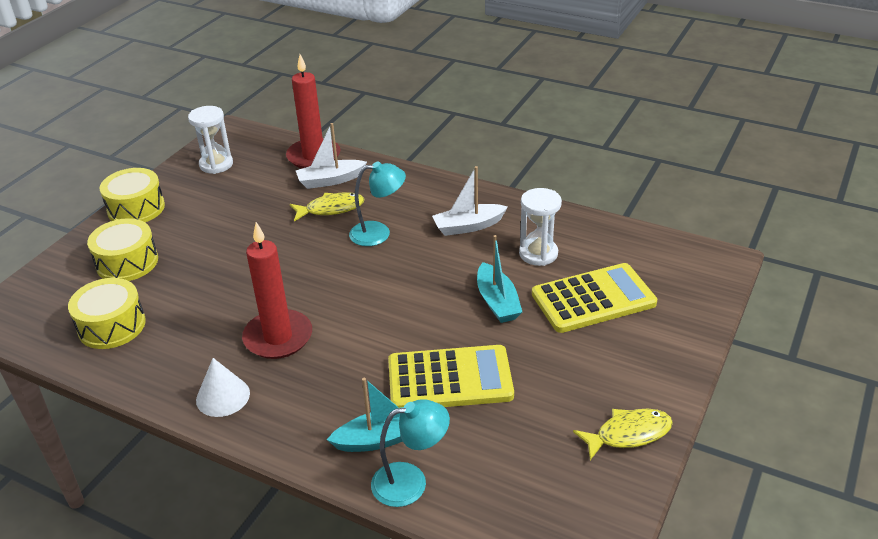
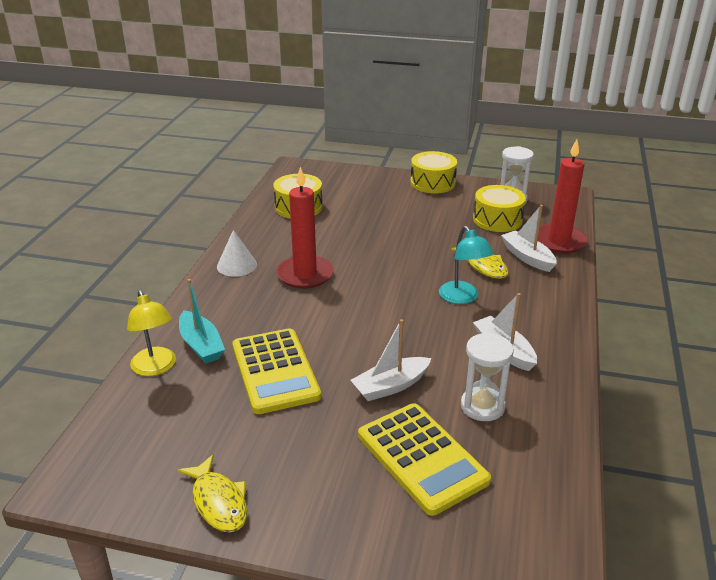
camera: 75 degrees right, 5 degrees down
yellow drum [87,218,158,281] -> yellow drum moved to [473,185,526,232]
turquoise lamp [371,399,450,507] -> yellow lamp [127,290,176,376]
turquoise boat [477,235,522,323] -> white boat [350,319,431,401]

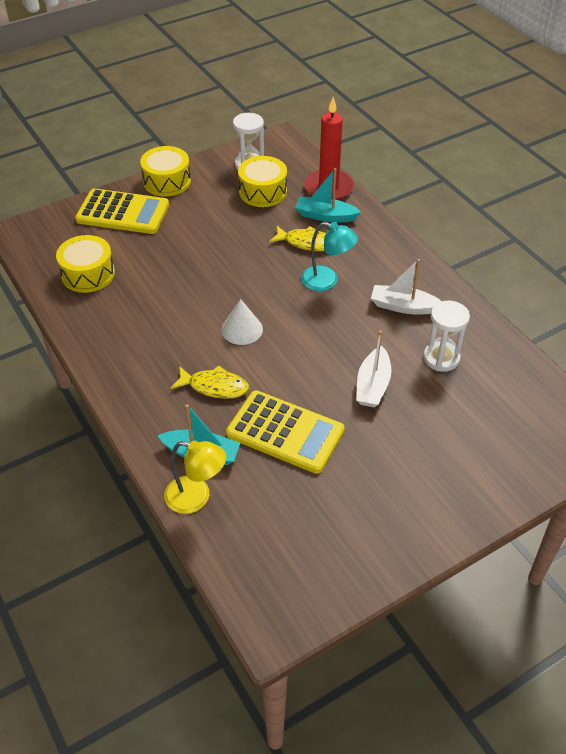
camera: 45 degrees left, 15 degrees up
yellow fish [177,455,247,533] -> yellow fish moved to [170,365,249,399]
white cone [217,230,257,277] -> white cone moved to [221,299,263,345]
red candle [276,167,334,289] -> none
yellow calculator [358,403,491,516] -> yellow calculator moved to [75,189,169,234]
white boat [501,205,557,272] -> turquoise boat [295,168,361,222]

